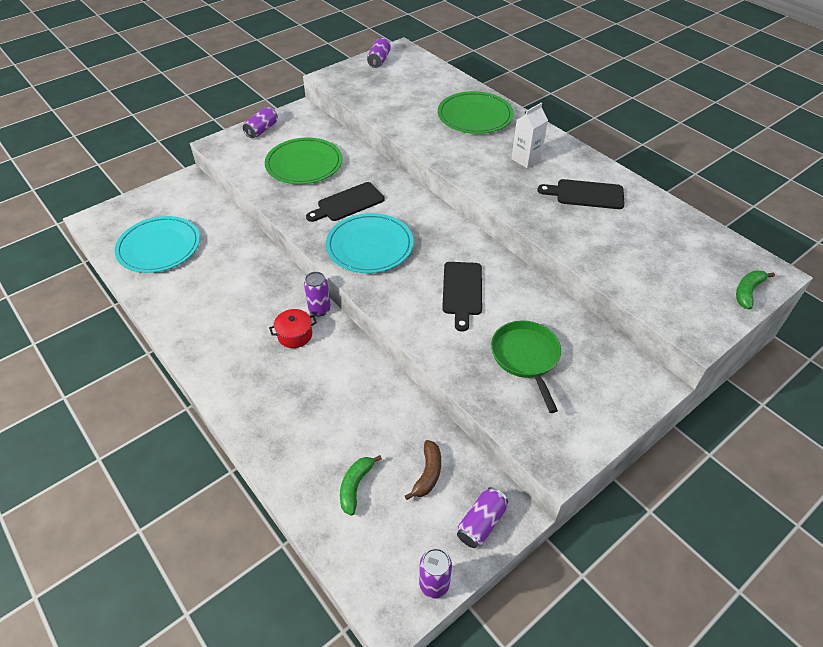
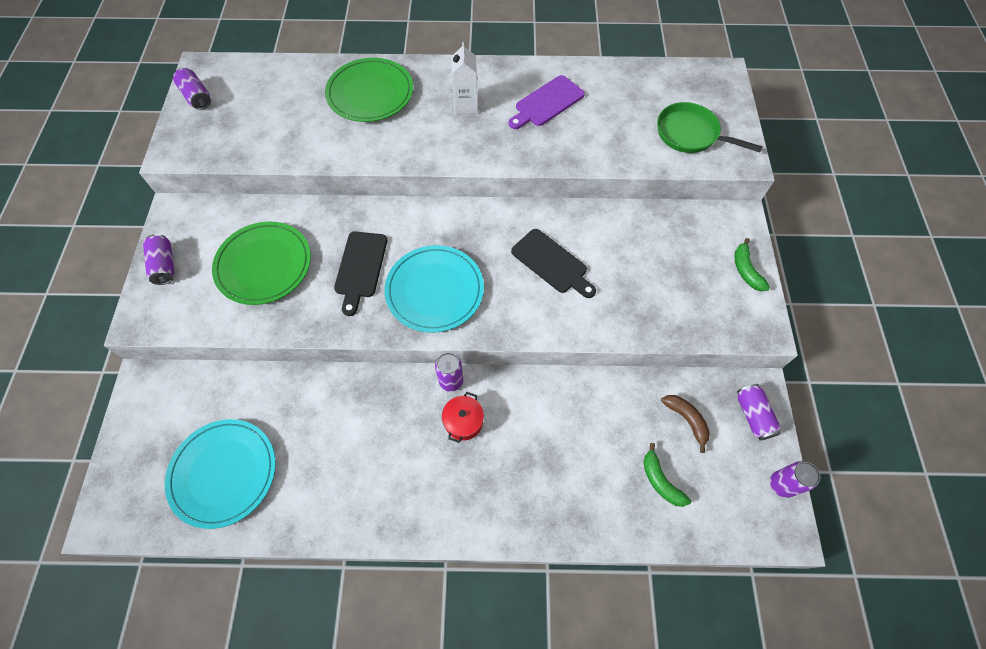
camera: 50 degrees left, 15 degrees up
green pan [491,320,561,413] -> green pan moved to [657,102,763,153]
black cutting board [538,179,625,209] -> purple cutting board [509,75,585,129]
green banana [736,270,775,309] -> green banana moved to [734,238,770,291]

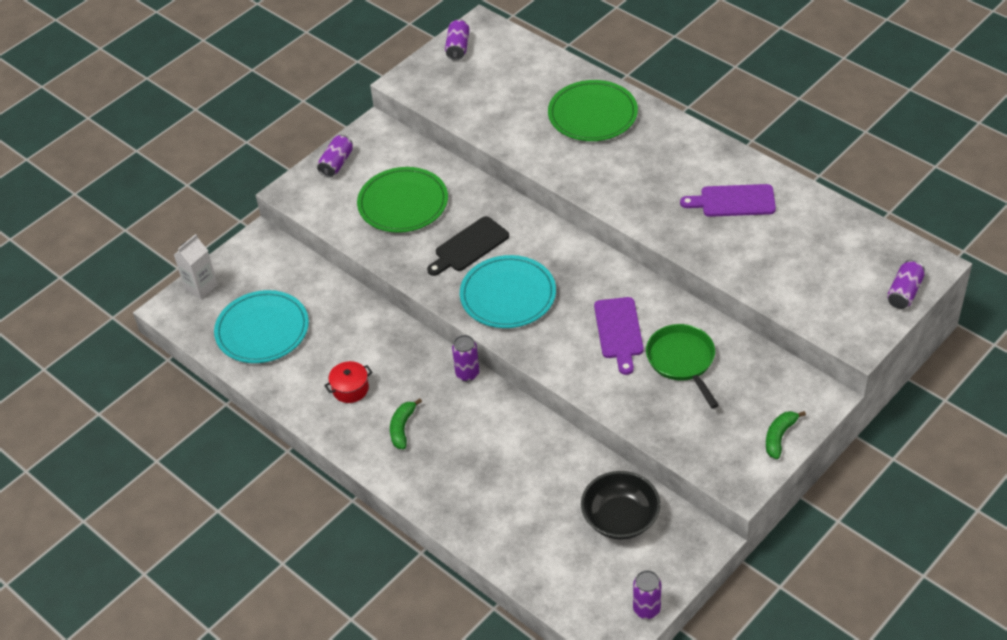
camera: 45 degrees right, 15 degrees down
red pot [442,392,484,443] -> red pot moved to [324,361,372,403]
white carton [451,42,478,114] -> white carton moved to [174,234,218,299]
black cutting board [511,229,596,298] -> purple cutting board [594,297,644,375]
green banana [643,443,691,507] -> green banana moved to [390,399,422,449]
green pan [657,102,763,153] -> green pan moved to [646,324,719,409]
brown banana [661,395,710,453] -> black bowl [581,471,660,539]
purple can [737,384,781,440] -> purple can moved to [887,260,925,309]

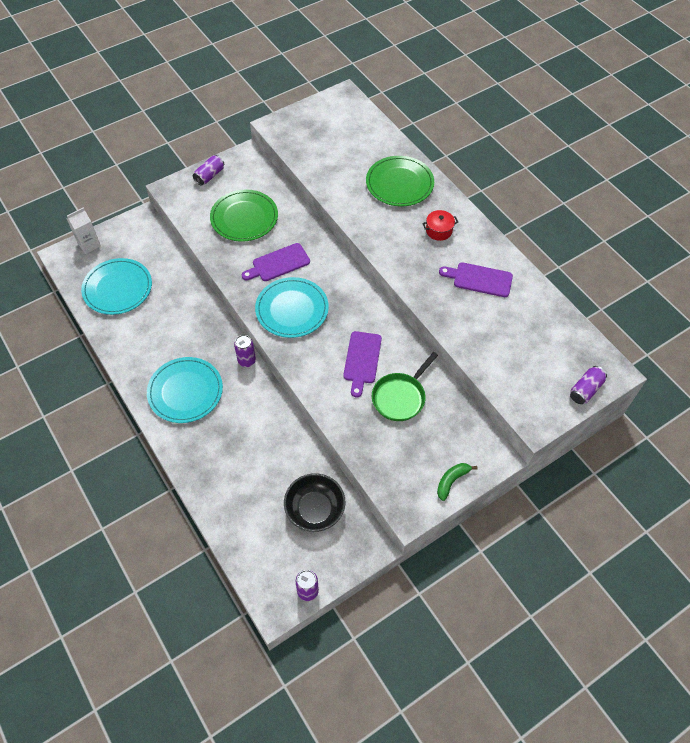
camera: 10 degrees right, 10 degrees up
red pot [324,361,372,403] -> red pot moved to [422,210,458,241]
green banana [390,399,422,449] -> turquoise plate [147,357,223,423]
black cutting board [427,216,509,276] -> purple cutting board [242,243,310,281]
purple can [445,19,470,60] -> none
green pan [646,324,719,409] -> green pan turned 135 degrees counterclockwise [372,352,438,421]

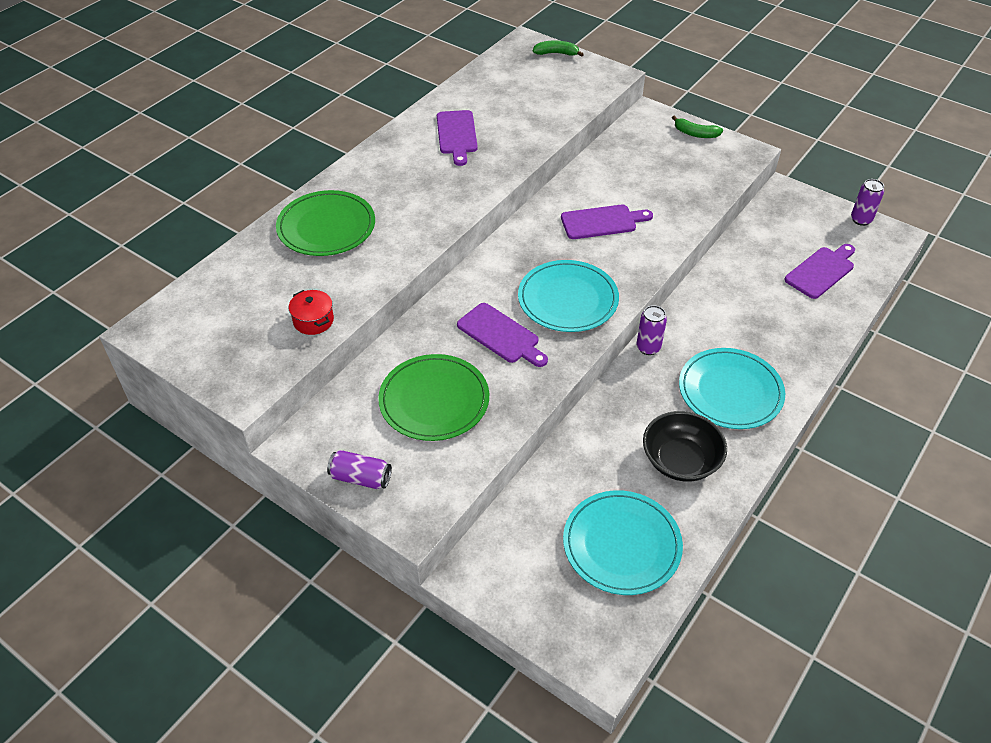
camera: 110 degrees left, 10 degrees down
white carton [67,207,101,254] -> none
black bowl [284,473,345,532] -> black bowl moved to [643,411,727,481]
green pan [372,352,438,421] -> none
red pot [422,210,458,241] -> red pot moved to [289,290,334,335]
purple can [570,366,607,404] -> green banana [533,40,584,57]
none -> purple cutting board [784,244,855,299]

